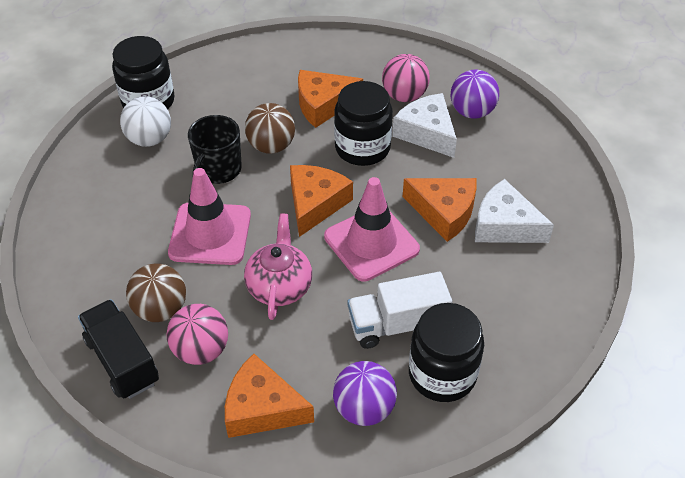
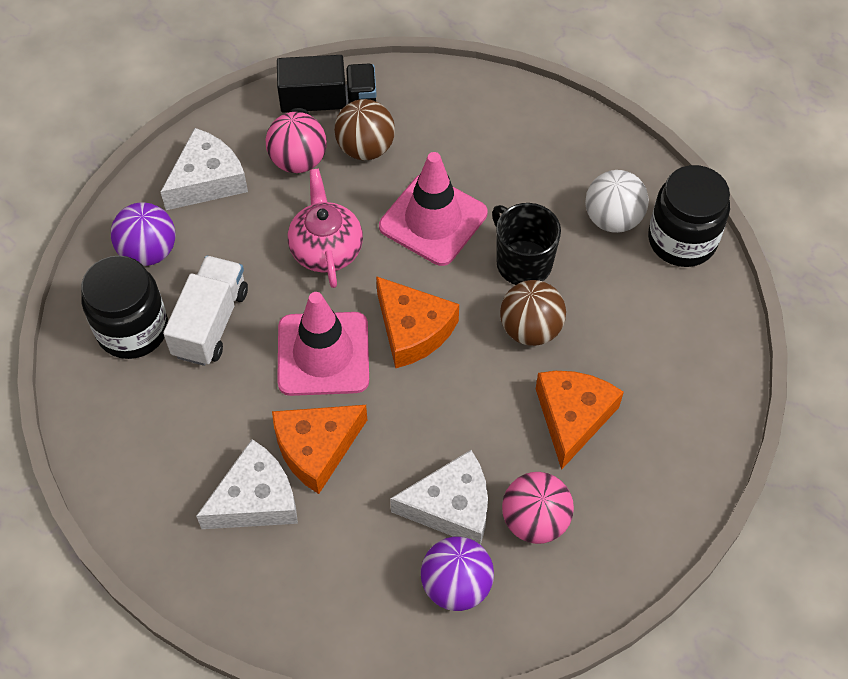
camera: 120 degrees right, 10 degrees up
orange cheese [225,354,314,438] -> white cheese [161,128,248,210]
pink teapot [244,213,312,320] -> pink teapot turned 135 degrees counterclockwise [288,168,363,288]
black jar [334,81,393,166] -> none

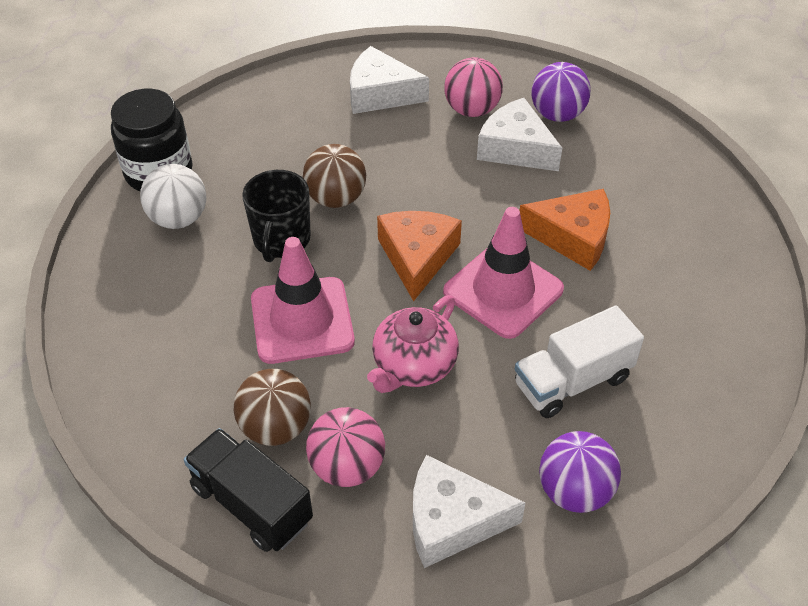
camera: 135 degrees left, 10 degrees down
black jar [81,256,168,359] -> none
white cheese [196,439,298,529] -> white cheese moved to [350,46,429,114]
orange cheese [536,371,624,470] -> none

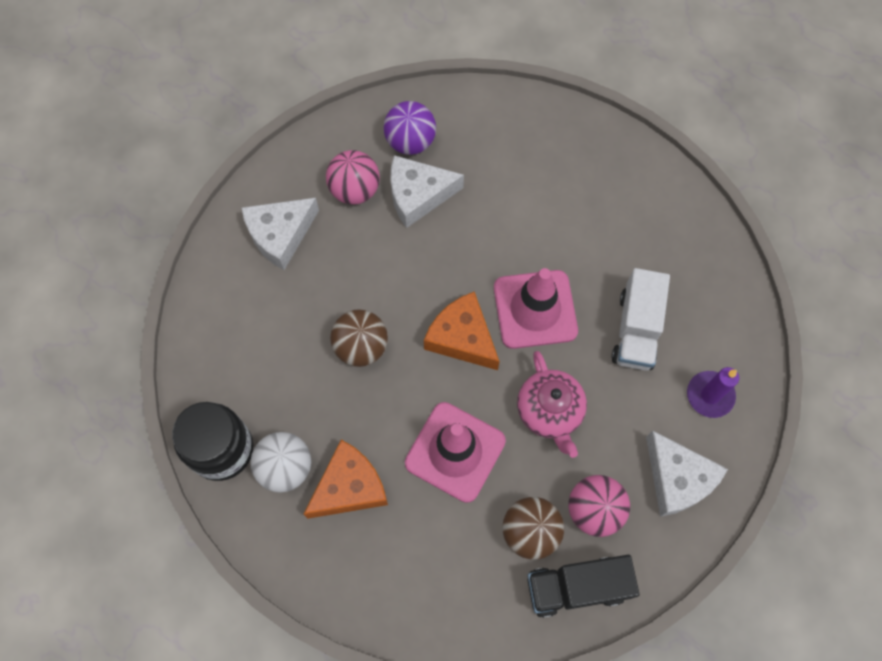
camera: 50 degrees left, 20 degrees up
black mug [242,170,311,262] -> none
white cheese [413,455,525,568] -> white cheese turned 75 degrees counterclockwise [646,431,728,517]
orange cheese [520,189,610,271] -> orange cheese moved to [304,440,388,519]
purple ball [539,431,621,513] -> purple candle [687,367,739,418]

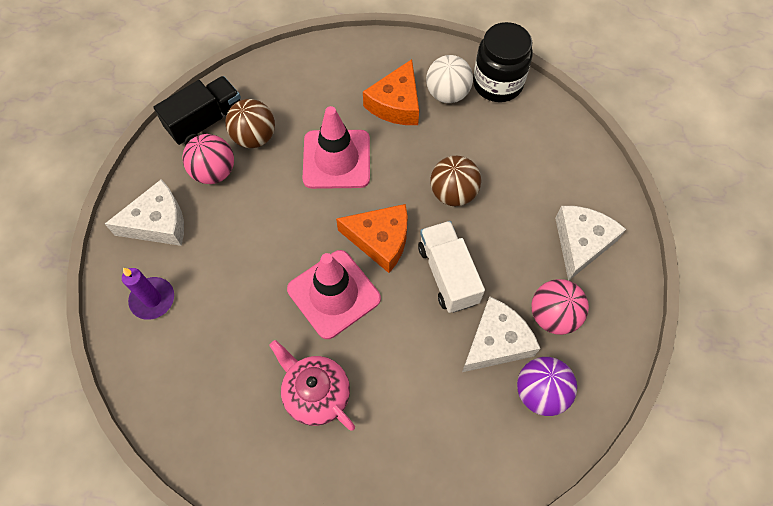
camera: 150 degrees right, 5 degrees down
pink teapot [517,351,587,458] -> pink teapot moved to [269,340,355,431]
white truck [612,268,670,371] -> white truck moved to [418,221,485,313]
white cheese [646,431,728,517] -> white cheese turned 135 degrees clockwise [105,179,184,246]

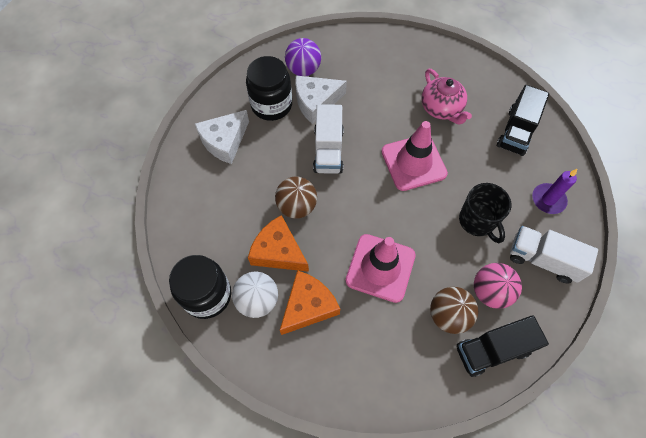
camera: 160 degrees left, 0 degrees up
white cheese [105,179,184,246] -> white truck [510,226,598,283]
orange cheese [336,204,408,273] -> orange cheese moved to [248,215,309,272]
pink ball [532,279,589,335] -> black jar [246,56,292,121]
none -> black mug [459,183,511,243]
none -> black truck [497,85,549,156]

